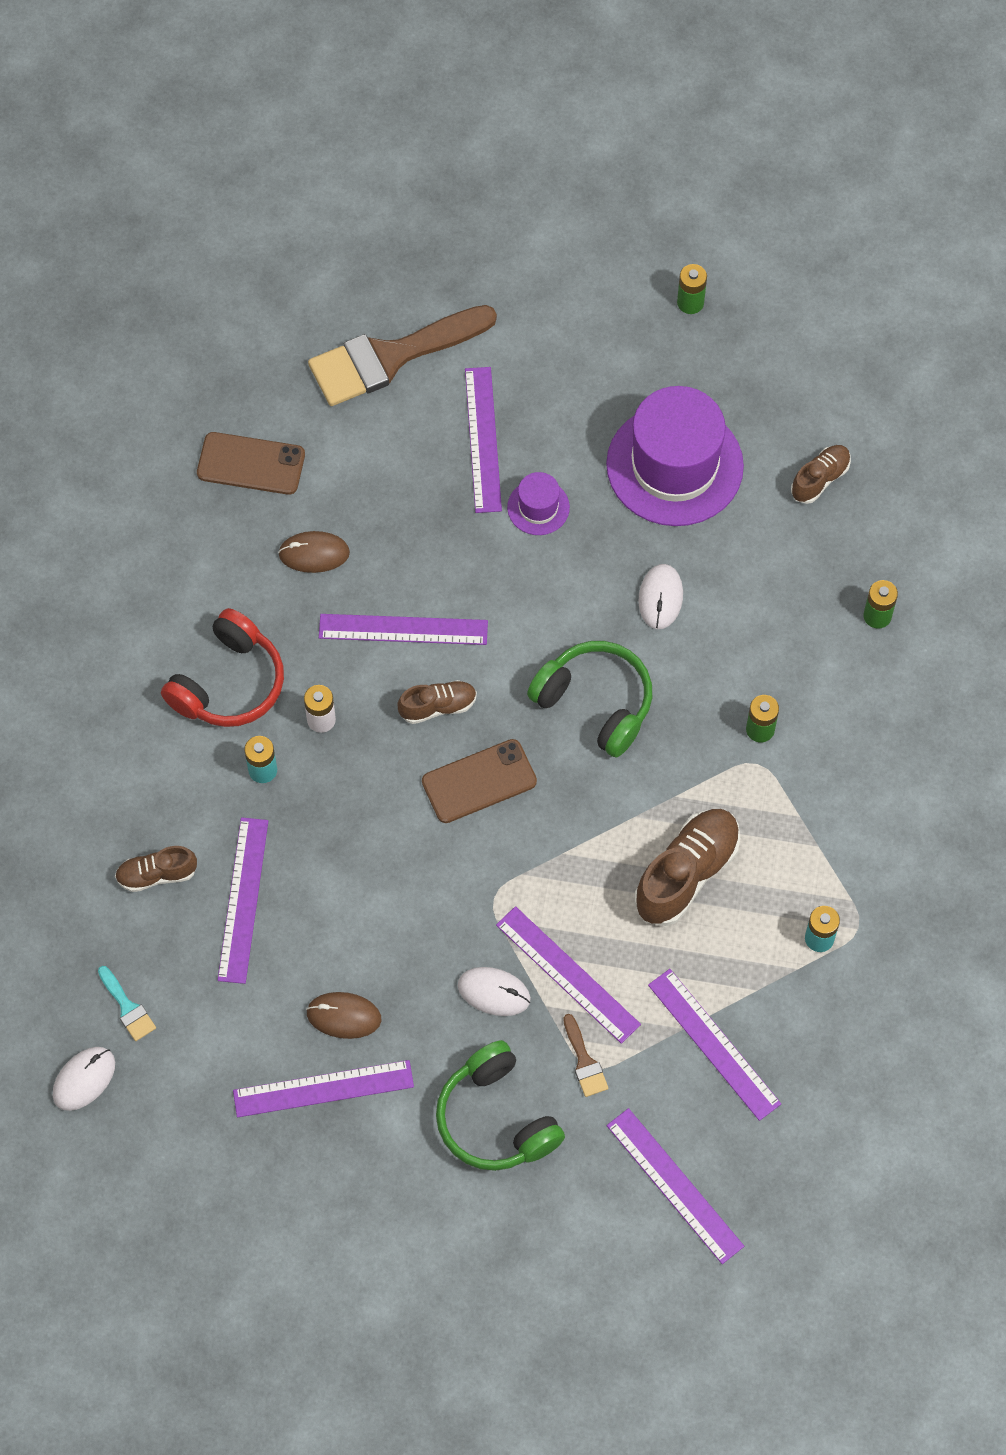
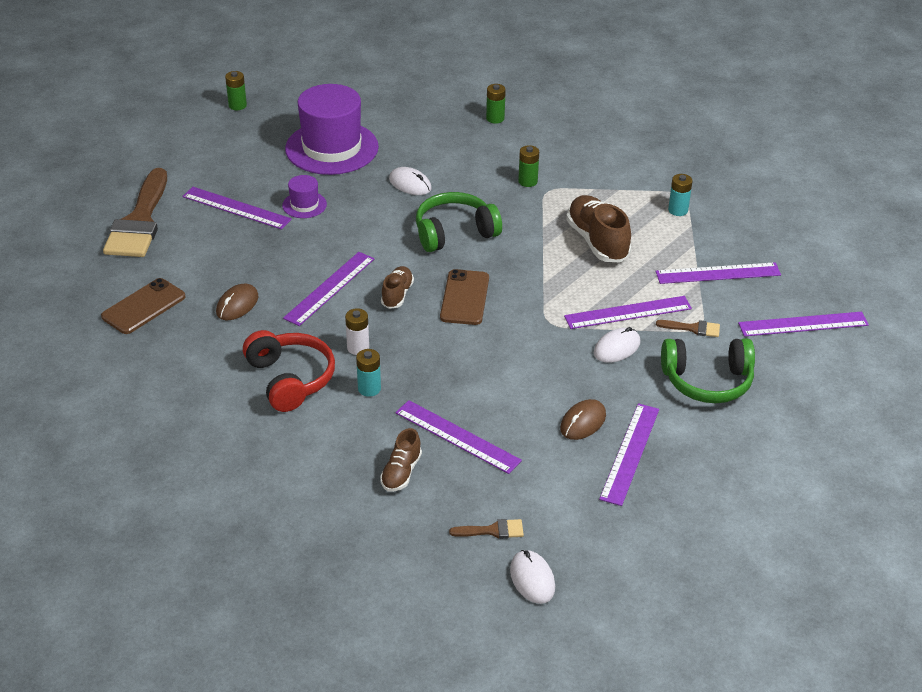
camera: 60 degrees left, 25 degrees down
turquoise brush [98,966,156,1041] -> brown brush [449,519,524,539]
brown shoe [791,445,851,504] -> none

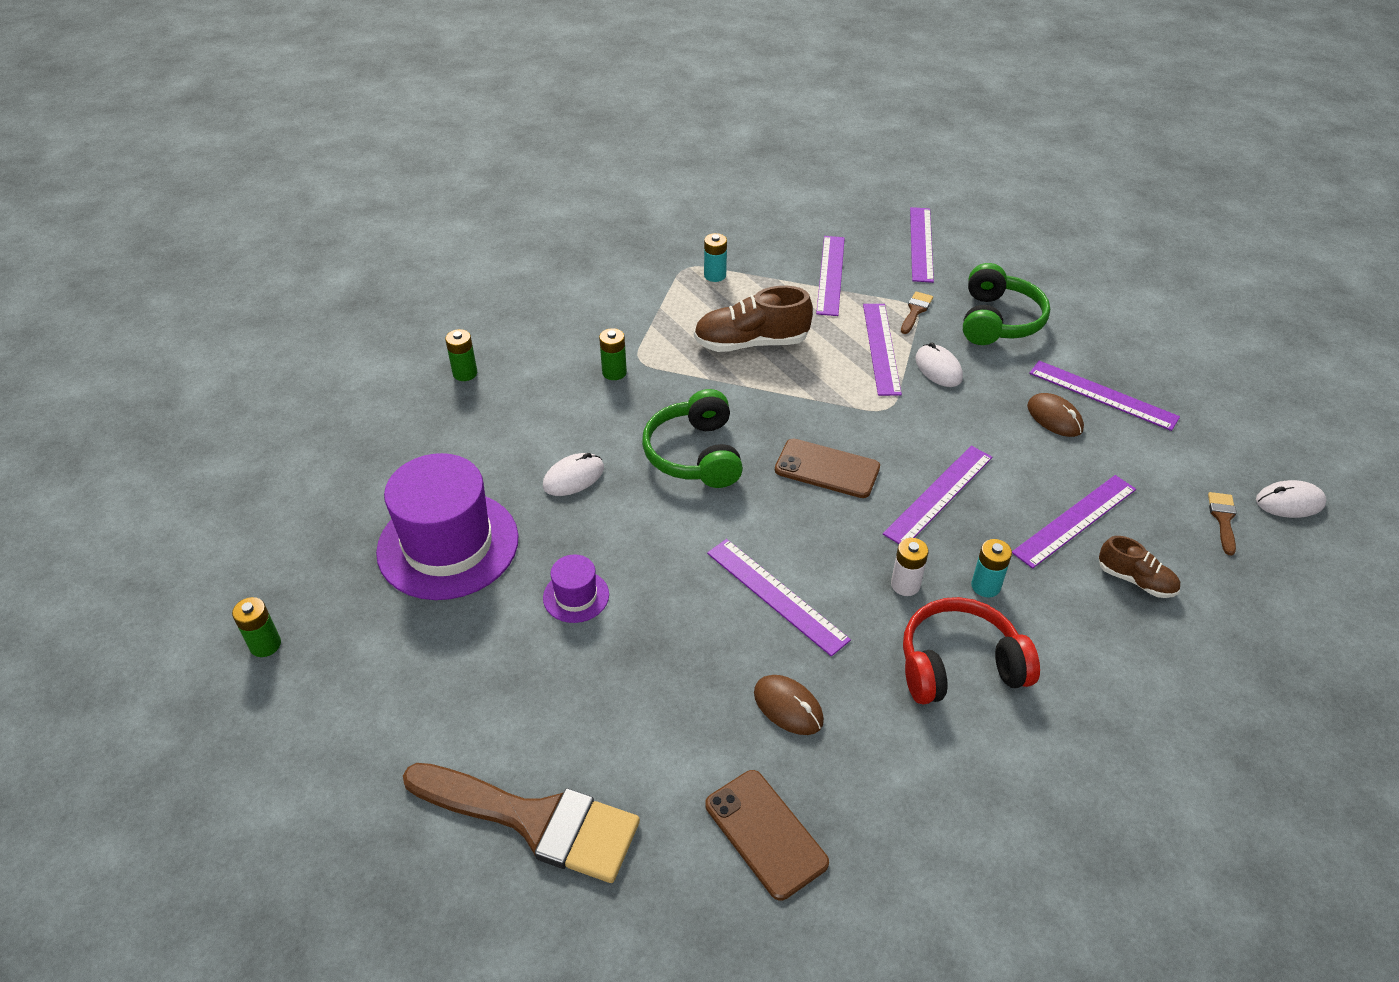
camera: 75 degrees left, 5 degrees up
purple ruler [182,187,292,230] -> purple ruler moved to [883,446,992,544]
brown shoe [381,266,414,309] -> none

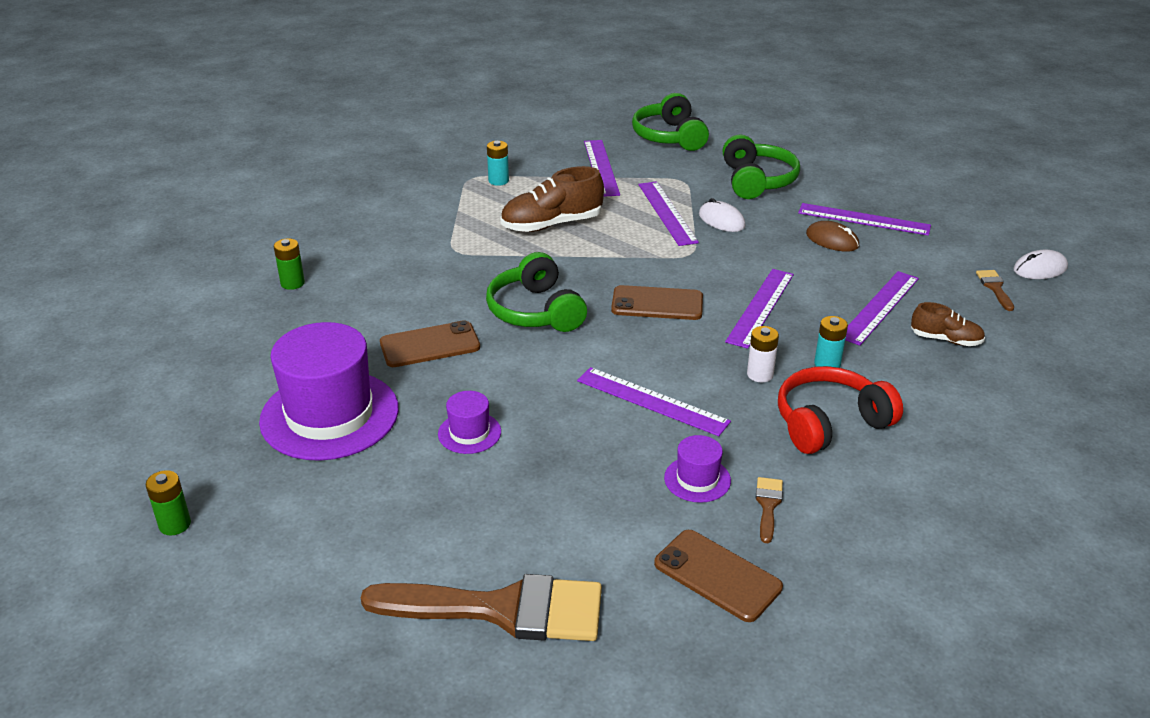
camera: 15 degrees left, 10 degrees down
white mouse [543,453,604,496] -> brown phone [380,320,480,367]
green battery [599,328,627,380] -> none
brown mouse [754,675,824,735] -> purple hat [664,435,731,503]
brown brush [901,291,933,334] -> brown brush moved to [756,477,783,543]
purple ruler [910,207,934,283] -> green headphones [632,93,709,151]

